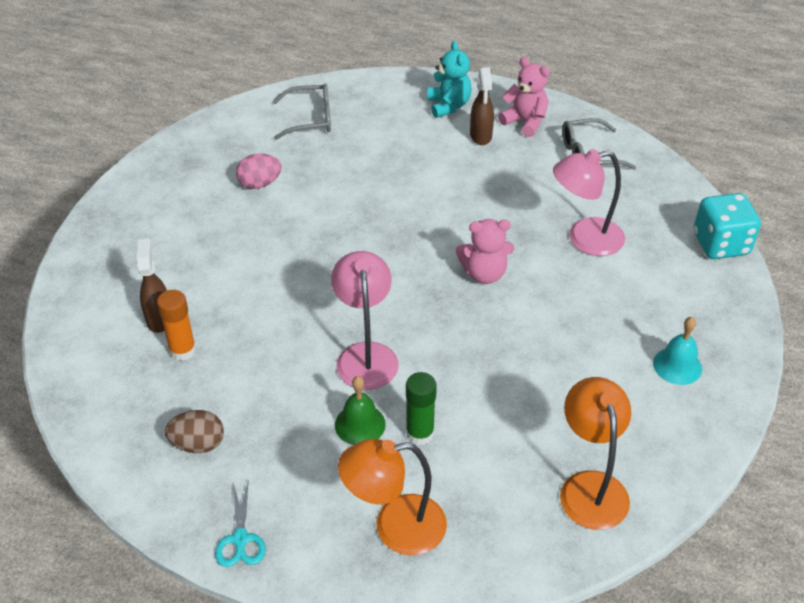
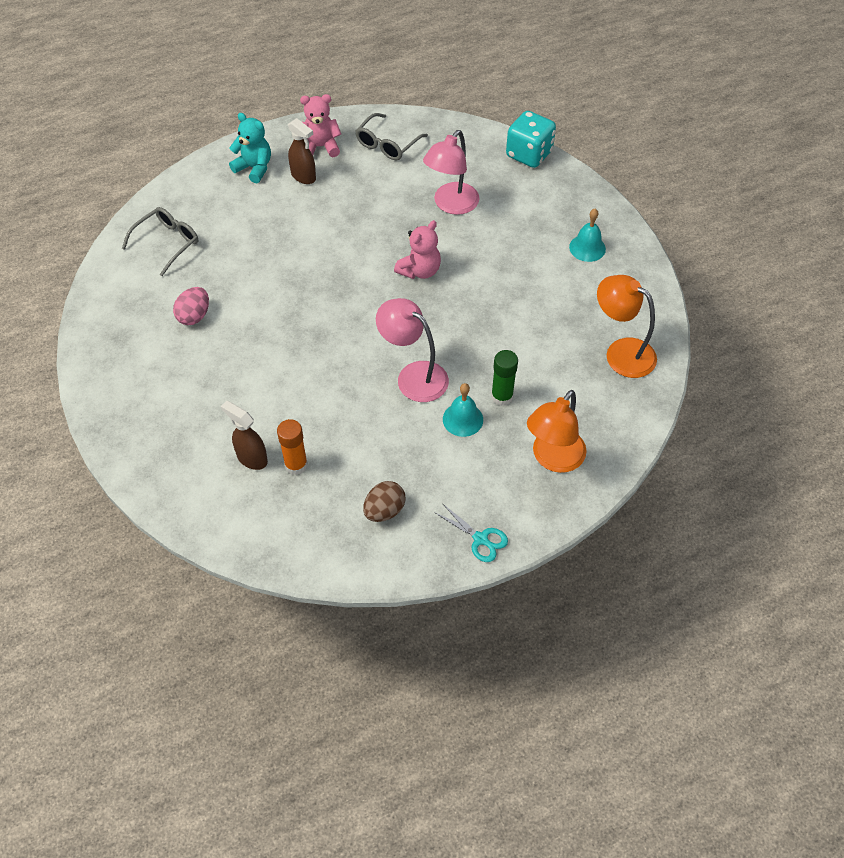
camera: 45 degrees left, 10 degrees up
green bell [335,376,386,445] -> turquoise bell [443,383,483,437]

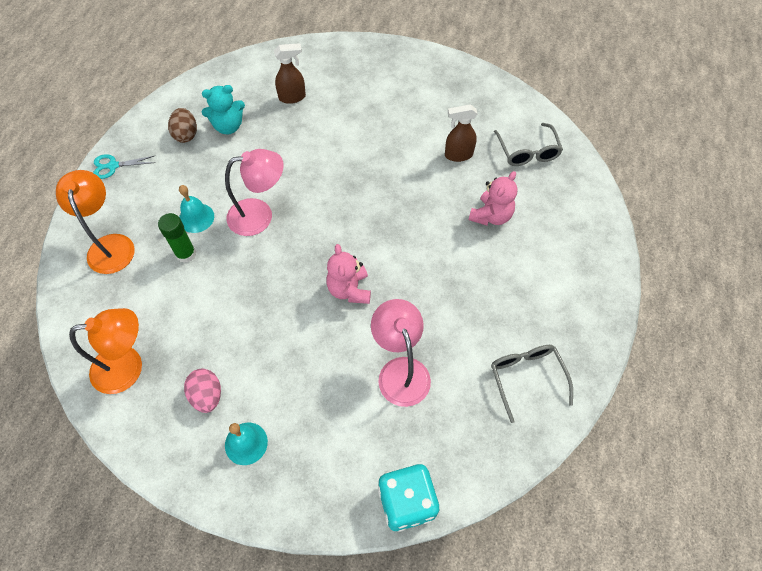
camera: 130 degrees right, 5 degrees up
pink egg [173,287,209,325] -> pink egg moved to [184,369,221,413]
turquoise teddy bear [229,113,271,183] -> turquoise teddy bear moved to [202,85,245,135]
orange glue stick [277,419,308,475] -> none
brown spray bottle [288,118,316,184] -> brown spray bottle moved to [445,104,478,162]
pink teddy bear [300,94,341,157] -> pink teddy bear moved to [469,171,517,225]

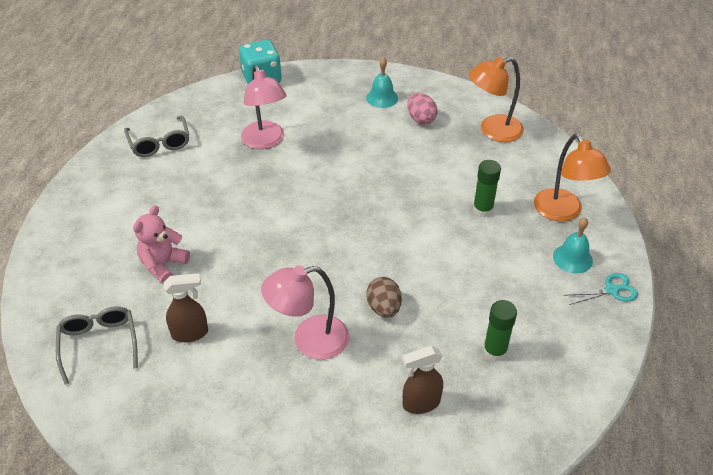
camera: 175 degrees right, 15 degrees down
brown egg [168,108,197,143] -> brown egg moved to [367,277,402,318]
turquoise bell [179,185,214,233] -> turquoise bell moved to [553,217,593,274]
turquoise teddy bear [202,85,245,135] -> green glue stick [483,300,517,362]
pink lamp [225,149,284,236] -> pink lamp moved to [261,266,349,360]
pink teddy bear [326,244,371,304] -> none

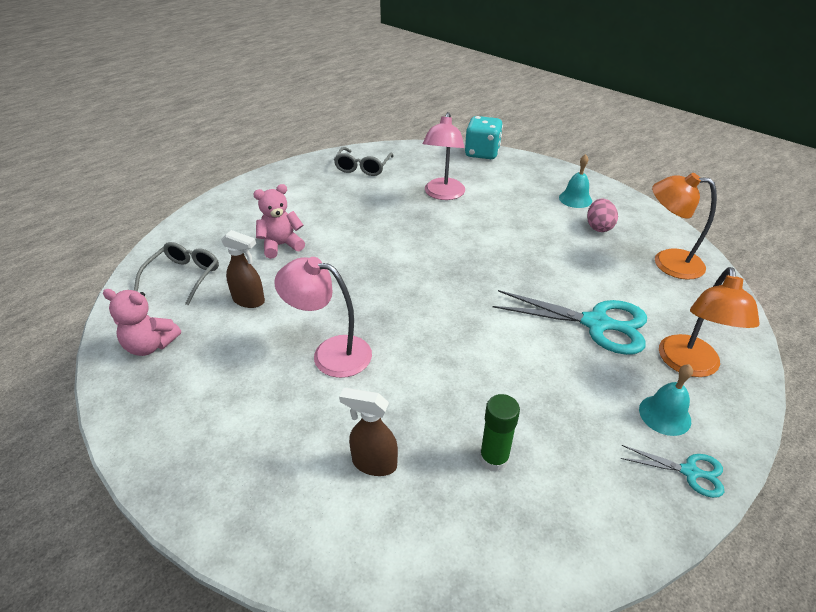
camera: 35 degrees right, 5 degrees down
brown egg [367,277,402,318] -> none
green glue stick [473,160,501,217] -> turquoise scissors [493,290,647,355]
none -> pink teddy bear [103,289,181,356]

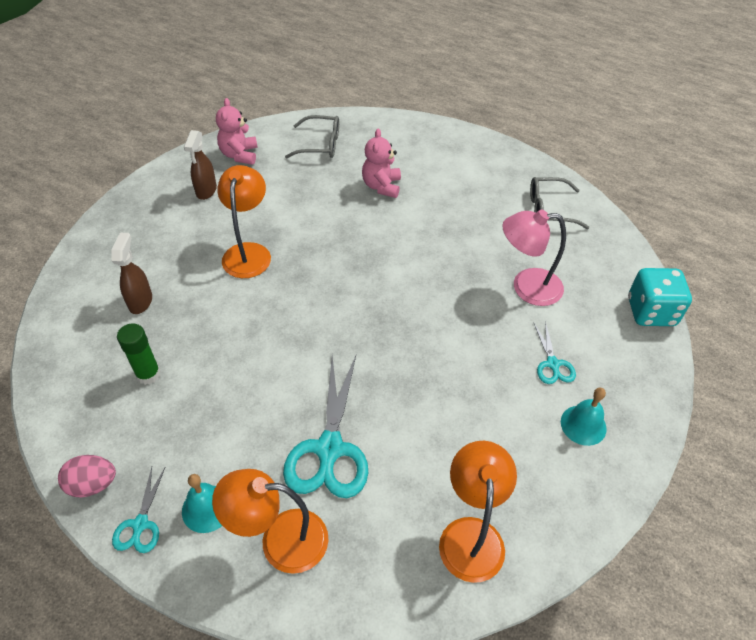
camera: 75 degrees right, 10 degrees up
brown spray bottle [221,230,265,308] -> brown spray bottle moved to [184,130,217,200]
pink teddy bear [253,184,305,259] -> pink teddy bear turned 135 degrees counterclockwise [362,128,401,198]
pink lamp [274,257,372,378] -> orange lamp [217,165,271,278]
pink egg [587,199,618,232] -> pink egg moved to [58,455,116,498]
none -> turquoise scissors [534,321,576,384]

